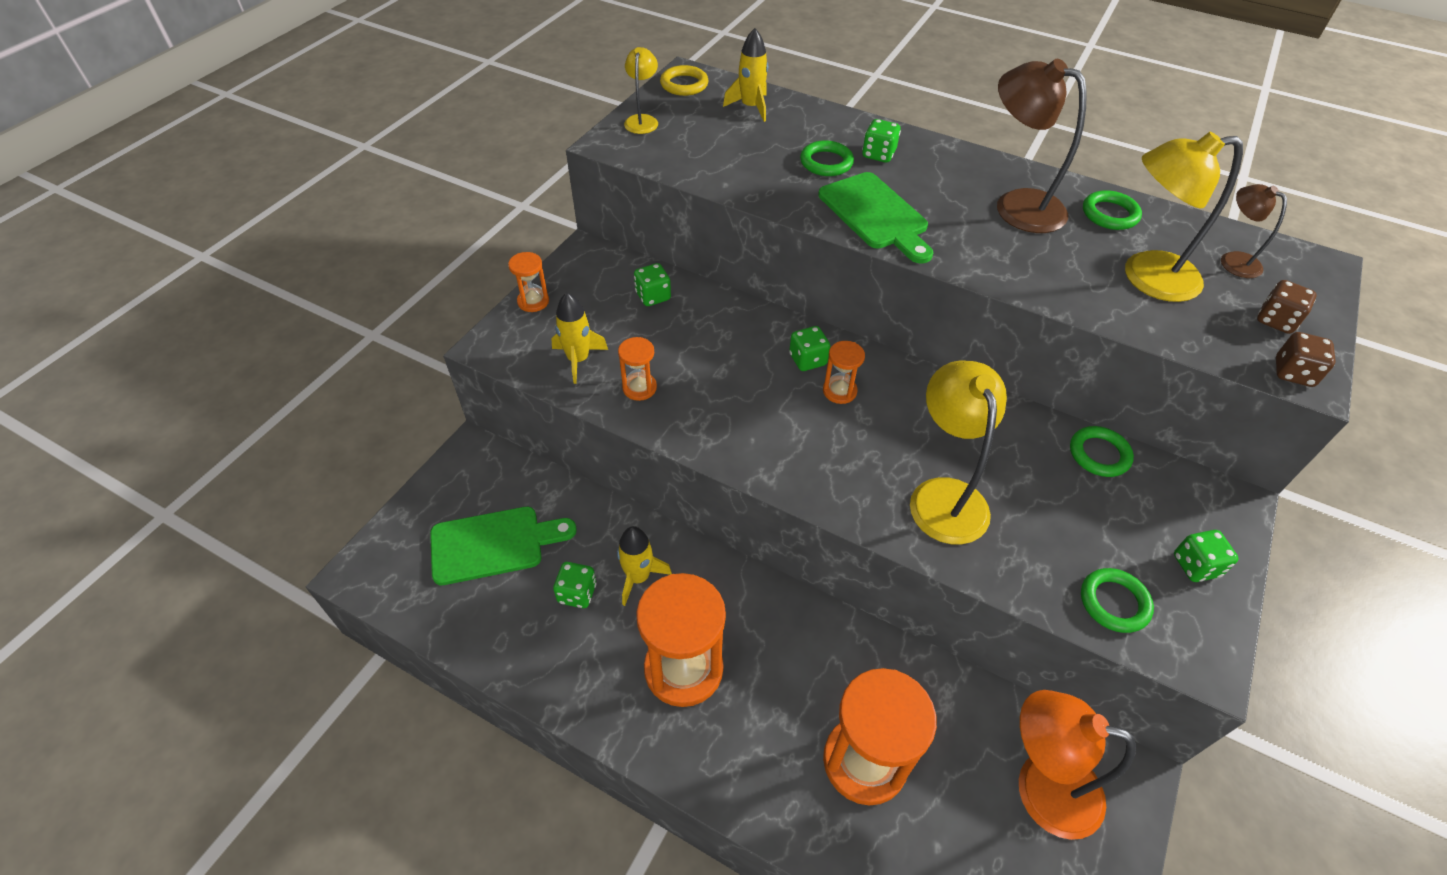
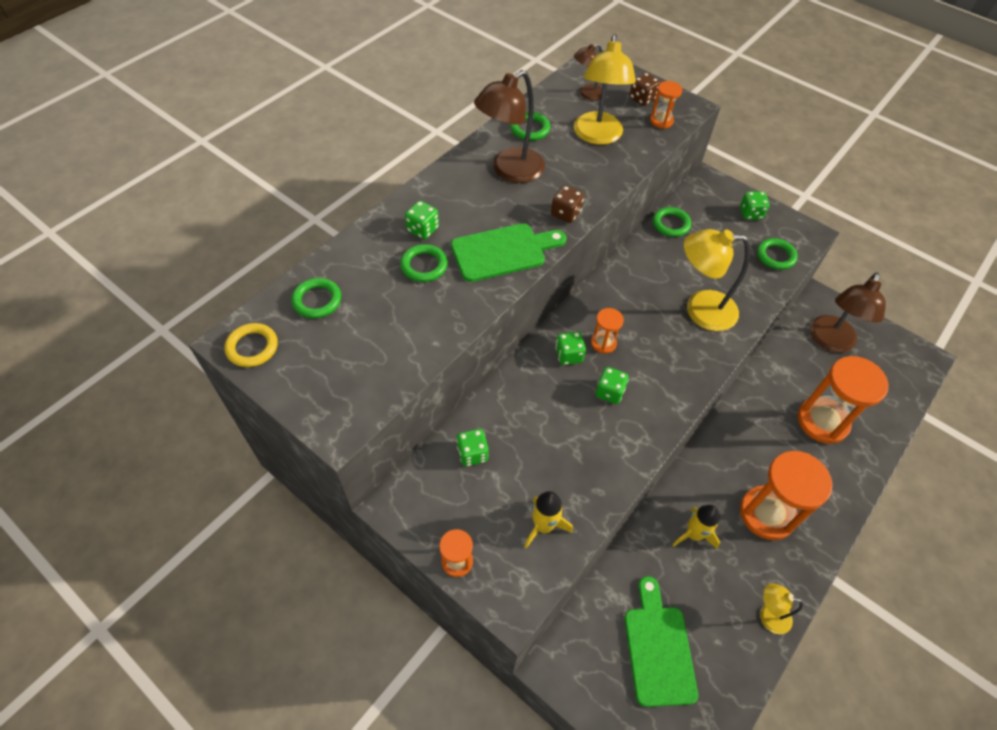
camera: 80 degrees left, 5 degrees up
green dice [553,562,597,608] -> green dice moved to [595,367,629,404]
orange hourglass [618,337,657,401] -> orange hourglass moved to [650,81,682,129]
yellow lamp [624,47,658,134] -> yellow lamp moved to [760,583,803,634]
yellow rocket [723,28,768,122] -> green ring [291,278,341,318]
orange lamp [1019,690,1136,840] -> brown lamp [810,272,886,353]
brown dice [1276,332,1336,387] -> brown dice moved to [551,185,584,223]

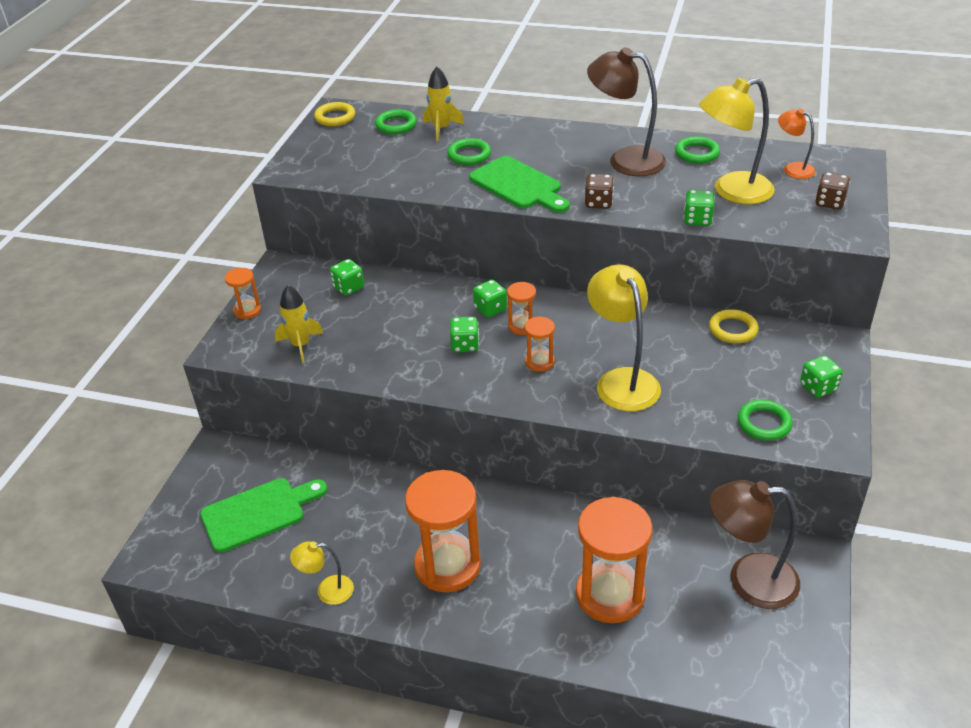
camera: 70 degrees right, 15 degrees down
green dice [405,201,439,239] -> green dice moved to [684,190,715,226]
brown lamp [574,44,602,100] -> orange lamp [778,109,816,179]
orange hourglass [650,81,682,129] -> orange hourglass moved to [525,316,555,372]
green ring [653,207,691,237] -> yellow ring [709,309,759,344]
yellow rocket [673,505,720,549] -> yellow rocket moved to [423,67,464,141]
yellow lamp [760,583,803,634] -> yellow lamp turned 90 degrees counterclockwise [290,541,354,605]

